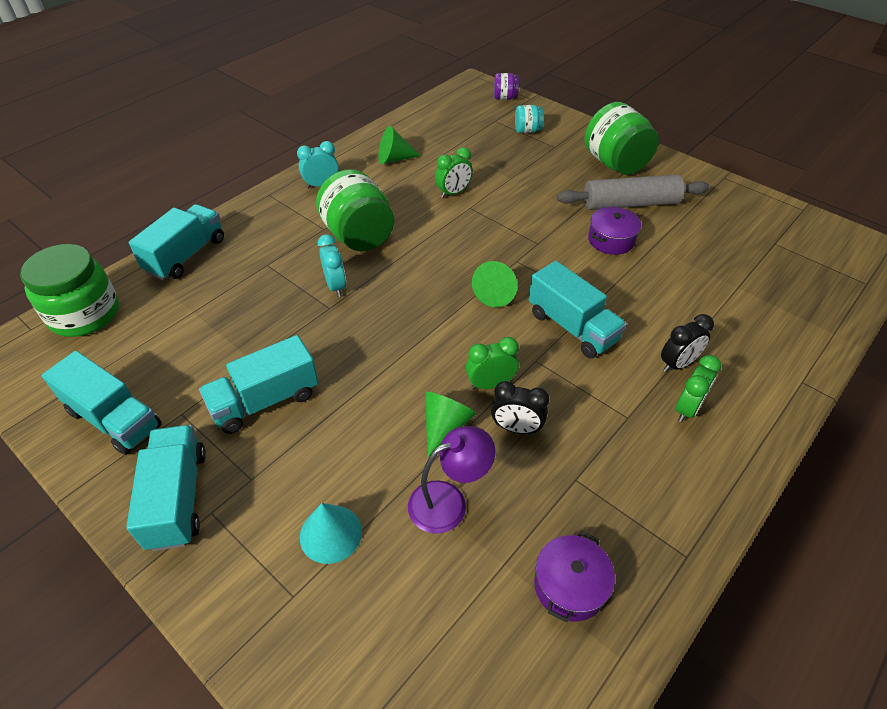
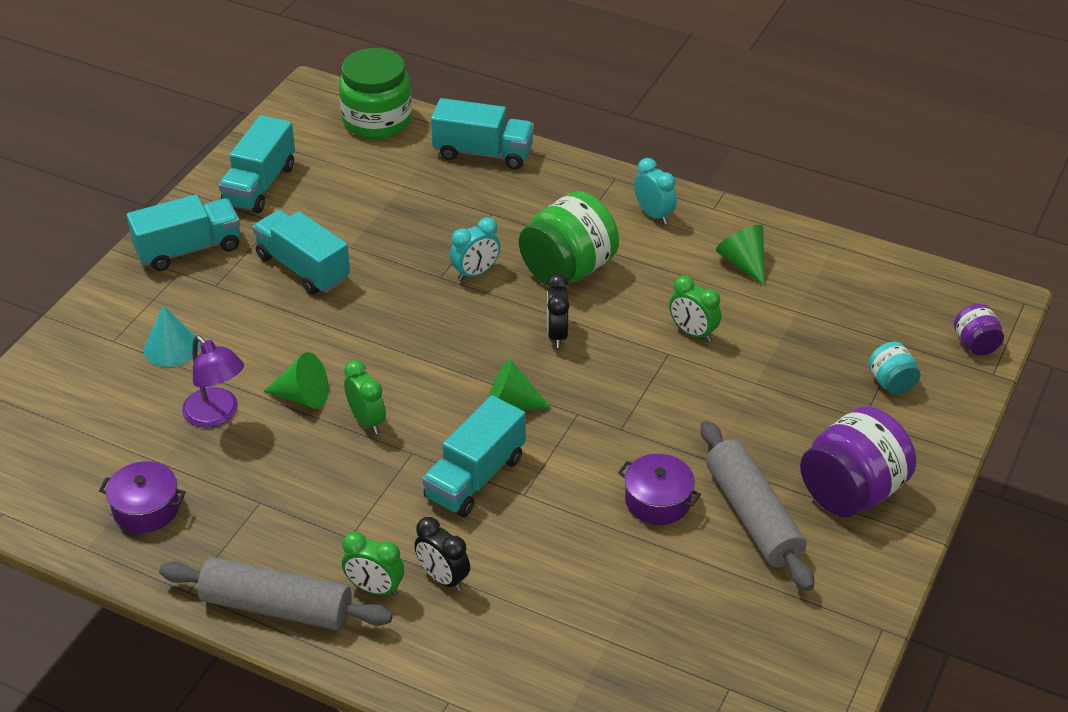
camera: 75 degrees right, 5 degrees down
black clock [491,381,549,434] -> black clock moved to [547,274,569,348]
green jar [585,102,659,175] -> purple jar [800,406,916,517]
none -> grey rolling pin [159,557,393,630]

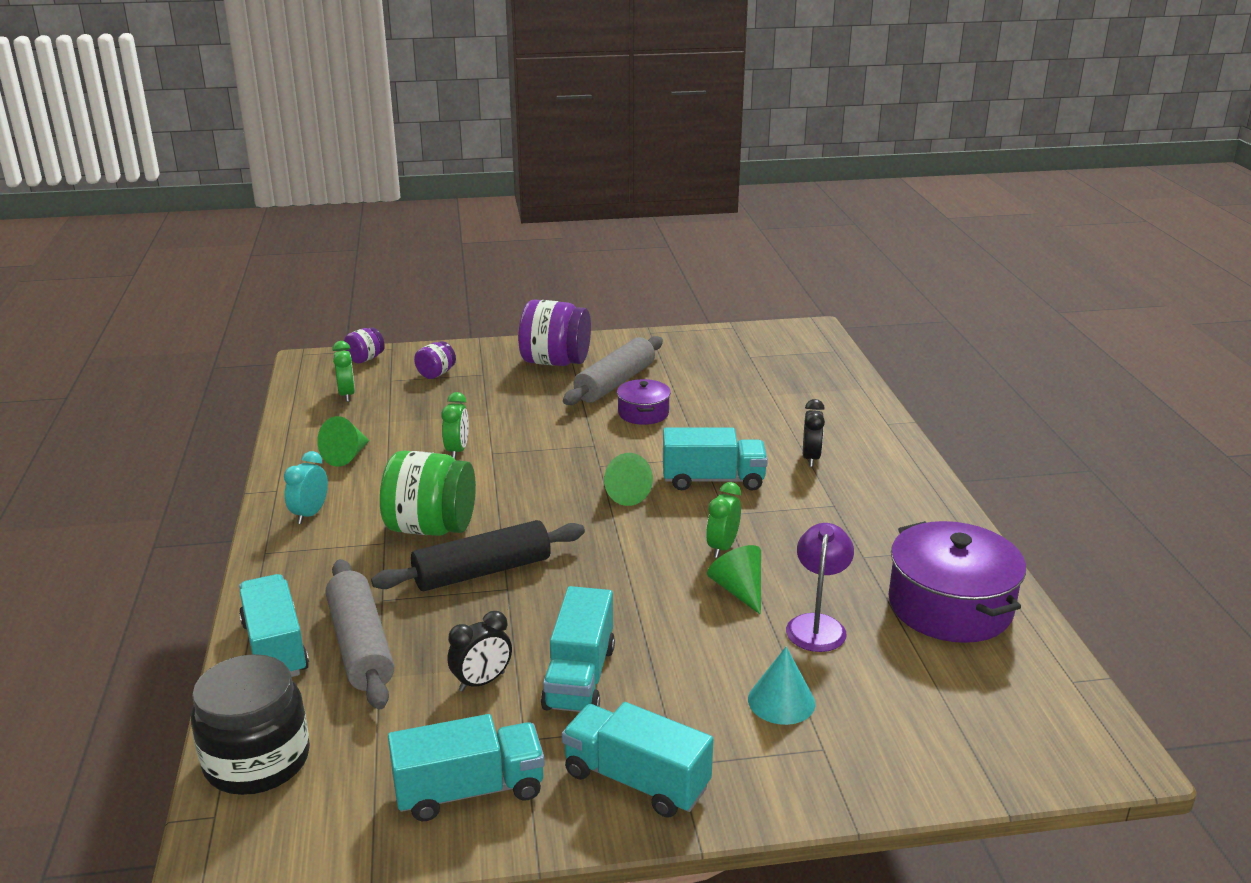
camera: 125 degrees left, 15 degrees down
purple pot [99,461,186,533] -> purple pot [889,521,1026,643], size x1.85
grey rolling pin [159,557,393,630] -> grey rolling pin moved to [326,559,394,709]
green jar [339,48,412,139] -> black jar [191,654,310,795]
green clock [342,531,404,596] -> green clock moved to [332,341,355,402]
turquoise clock [450,217,500,281] -> black rolling pin [371,520,585,591]
black clock [547,274,569,348] -> black clock moved to [447,611,512,692]
turquoise jar [868,342,921,395] -> purple jar [414,341,456,379]

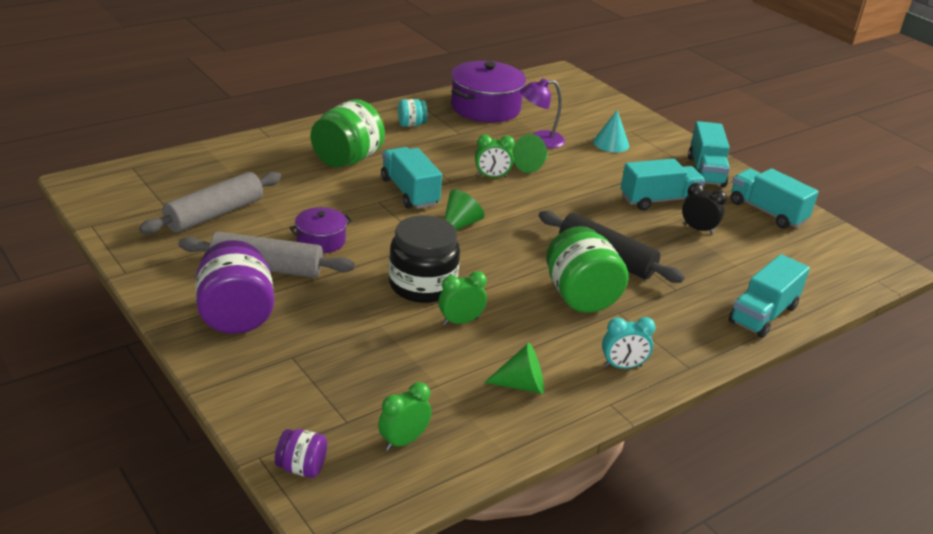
camera: 120 degrees left, 5 degrees up
black jar [191,654,310,795] -> black jar moved to [389,215,460,303]
grey rolling pin [326,559,394,709] -> grey rolling pin moved to [139,172,282,234]
purple jar [414,341,456,379] -> none
black clock [803,399,825,467] -> green jar [311,99,385,168]
none -> turquoise jar [398,99,427,127]

